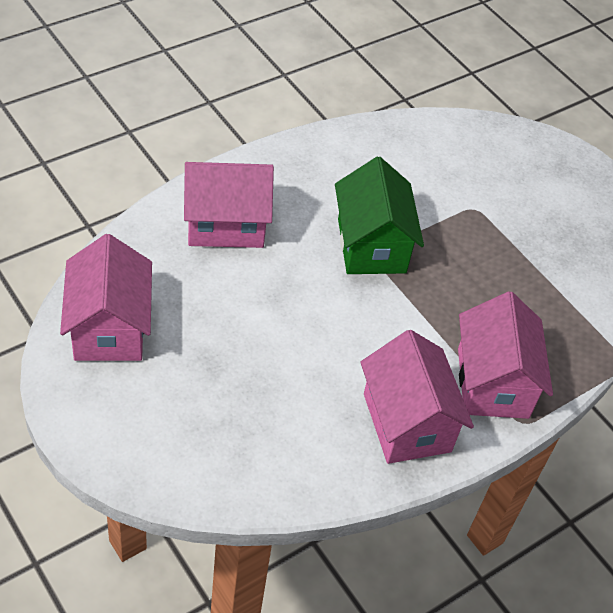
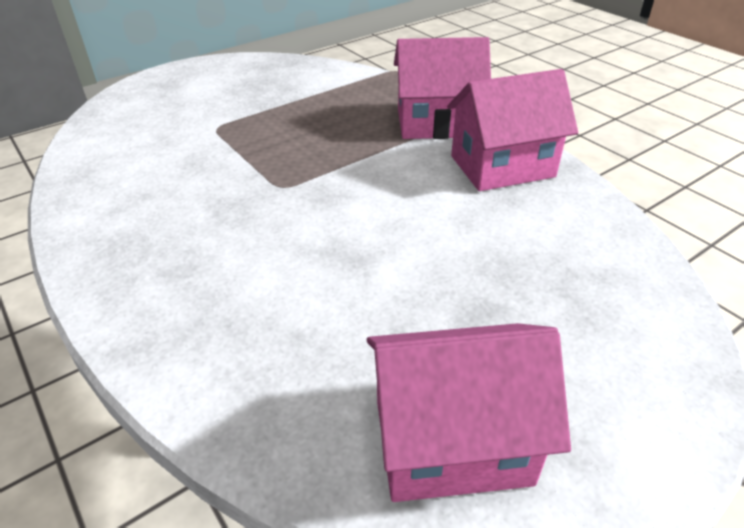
camera: 85 degrees left, 10 degrees down
pink house [184,162,274,248] -> none
green house [335,157,424,274] -> none

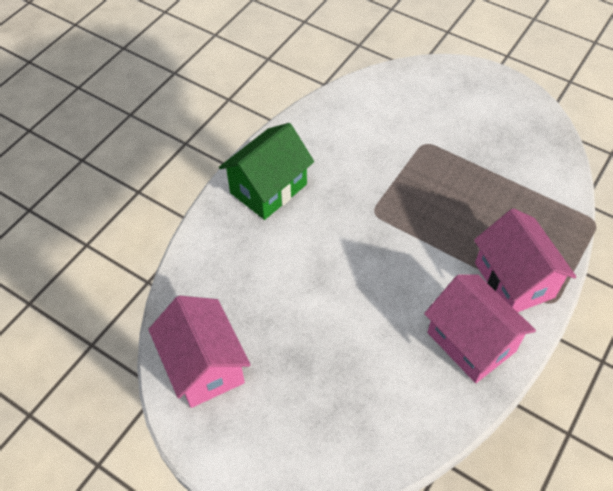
camera: 70 degrees right, 15 degrees up
none -> green house [219,123,314,220]

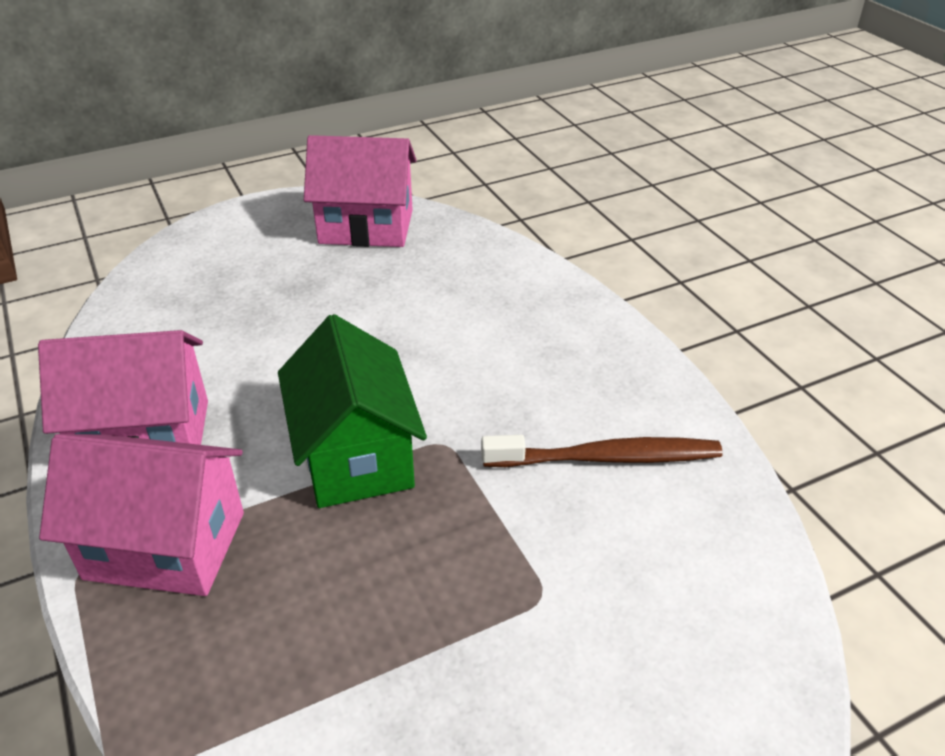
camera: 120 degrees right, 15 degrees down
green house [219,123,314,220] -> green house moved to [278,314,427,508]
none -> brown toothbrush [481,435,723,467]

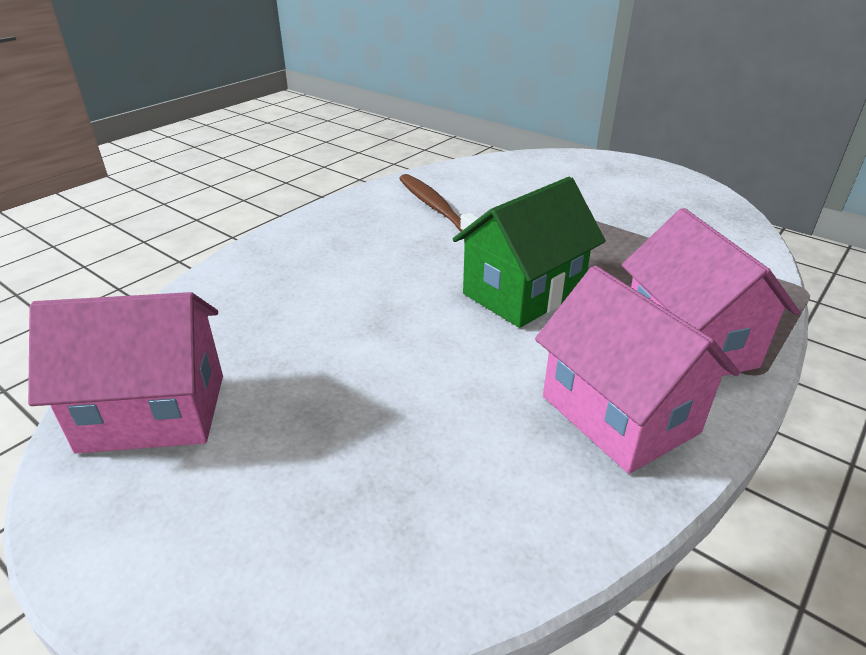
camera: 115 degrees left, 5 degrees down
pink house [304,135,417,247] -> pink house turned 75 degrees counterclockwise [28,292,223,453]

